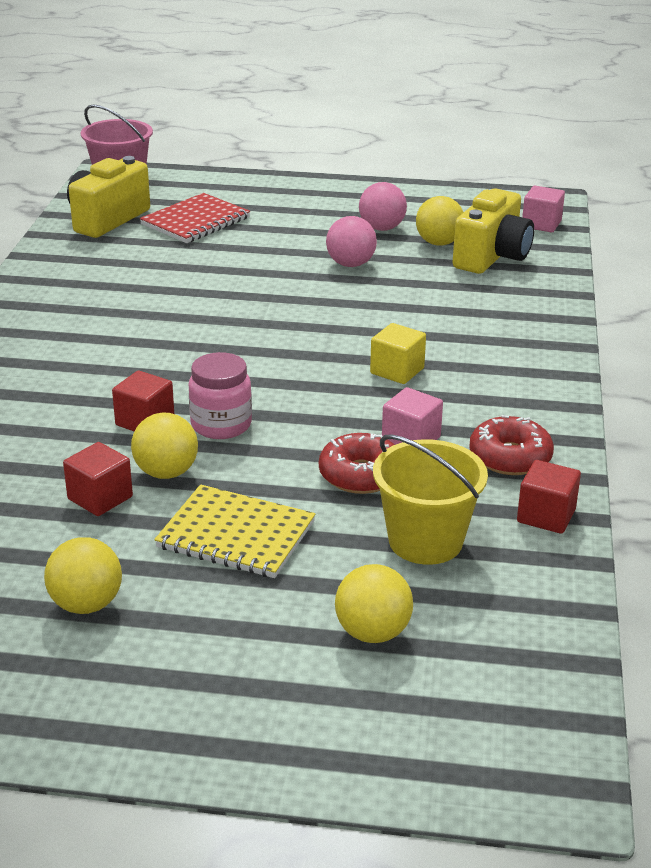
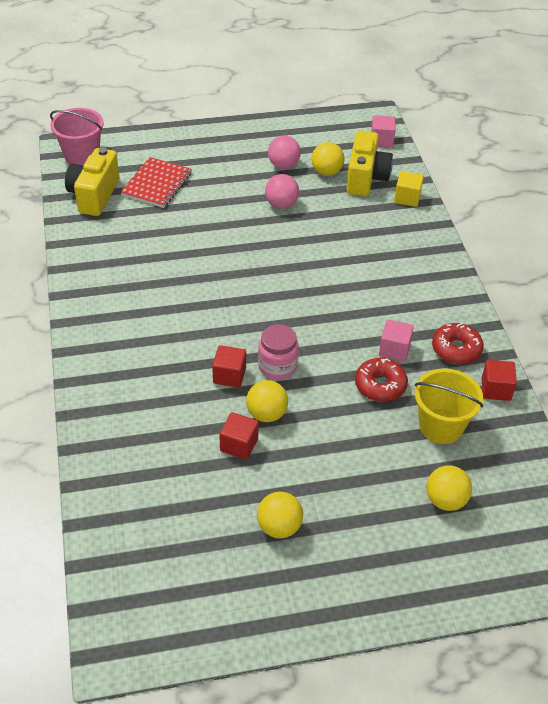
camera: 20 degrees left, 15 degrees up
yellow notebook [154,484,316,578] -> none
yellow cube [370,323,426,384] -> yellow cube moved to [394,171,424,207]

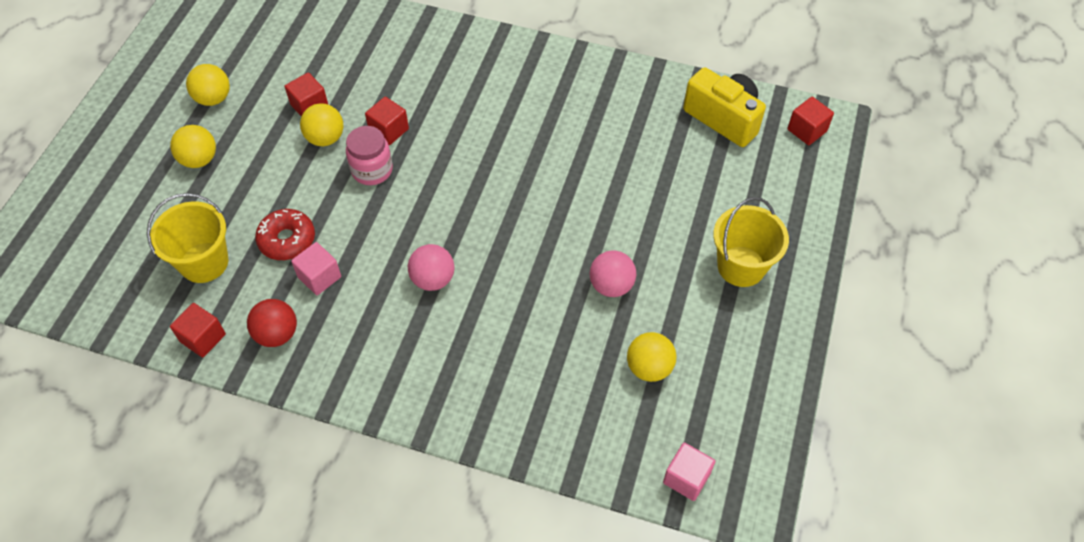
camera: 120 degrees right, 10 degrees up
pink bucket [50,108,104,165] -> red cube [787,97,834,145]
red notebook [120,157,192,208] -> none
pink ball [268,136,301,169] -> pink ball moved to [408,244,454,291]
yellow camera [346,131,393,196] -> none
yellow cube [394,171,424,207] -> none
yellow ball [426,465,472,511] -> yellow ball moved to [170,125,216,168]
red donut [432,322,484,364] -> red ball [247,299,297,347]
none -> yellow bucket [713,197,789,287]

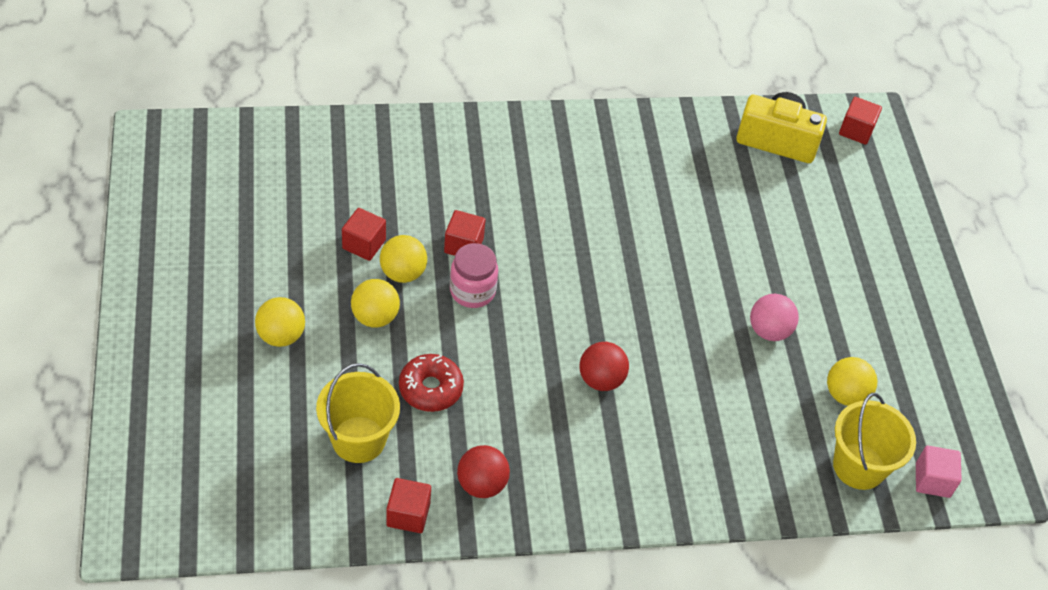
camera: 30 degrees left, 5 degrees down
yellow ball [186,64,230,106] -> yellow ball moved to [351,279,400,327]
pink cube [291,242,341,295] -> none
pink ball [408,244,454,291] -> red ball [580,342,629,391]
yellow bucket [713,197,789,287] -> yellow bucket moved to [833,393,916,490]

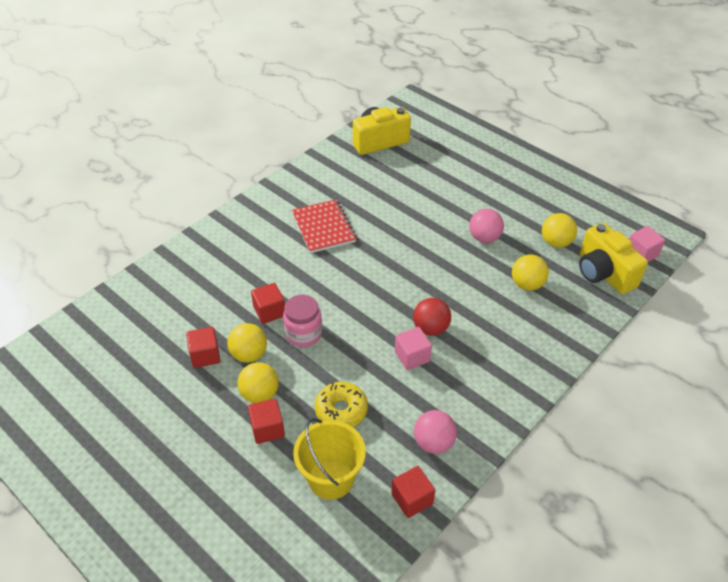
camera: 35 degrees left, 5 degrees down
yellow ball [255,297,305,347] -> yellow ball moved to [512,254,549,291]
red donut [399,354,464,412] -> yellow donut [315,382,368,427]
red ball [457,445,510,498] -> pink ball [414,410,457,454]
yellow bucket [833,393,916,490] -> yellow camera [579,222,648,294]
red cube [839,97,882,145] -> red cube moved to [248,399,285,444]
none -> red notebook [292,199,356,253]
none -> pink cube [395,327,432,370]

